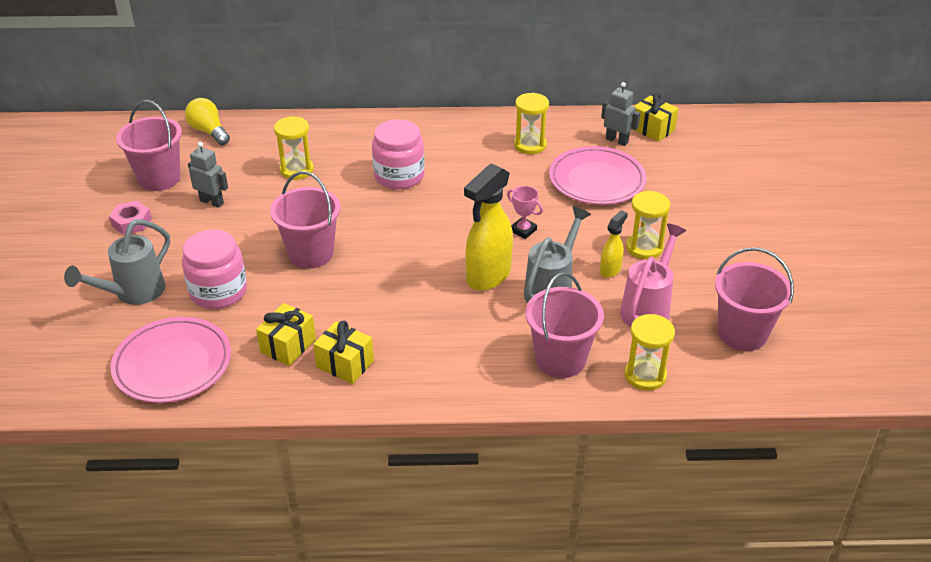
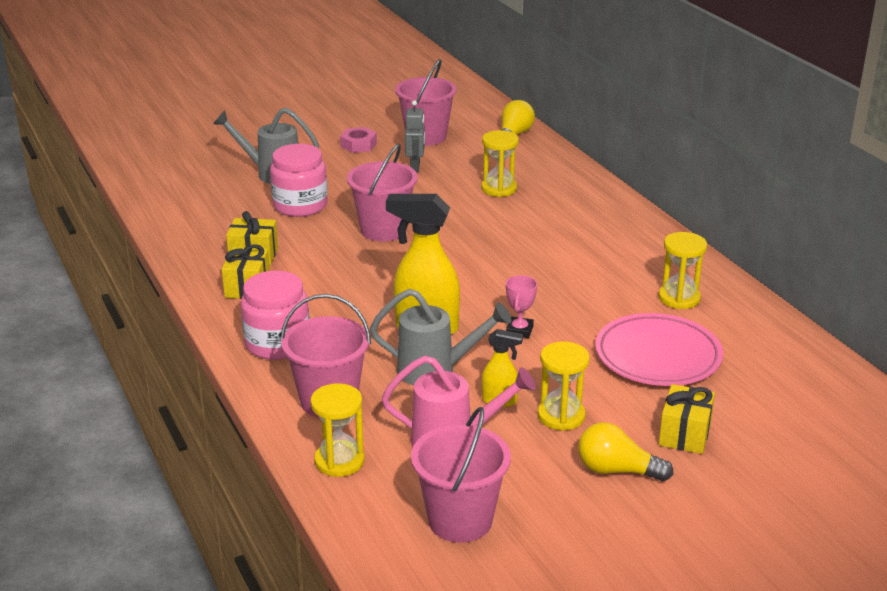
camera: 65 degrees right, 10 degrees down
pink plate [111,317,231,403] -> none
pink jar [372,119,425,189] -> pink jar moved to [241,270,310,360]
grey robot [601,82,640,146] -> none
yellow gift [632,93,679,142] -> yellow gift moved to [659,384,715,454]
none -> yellow light bulb [578,422,673,482]

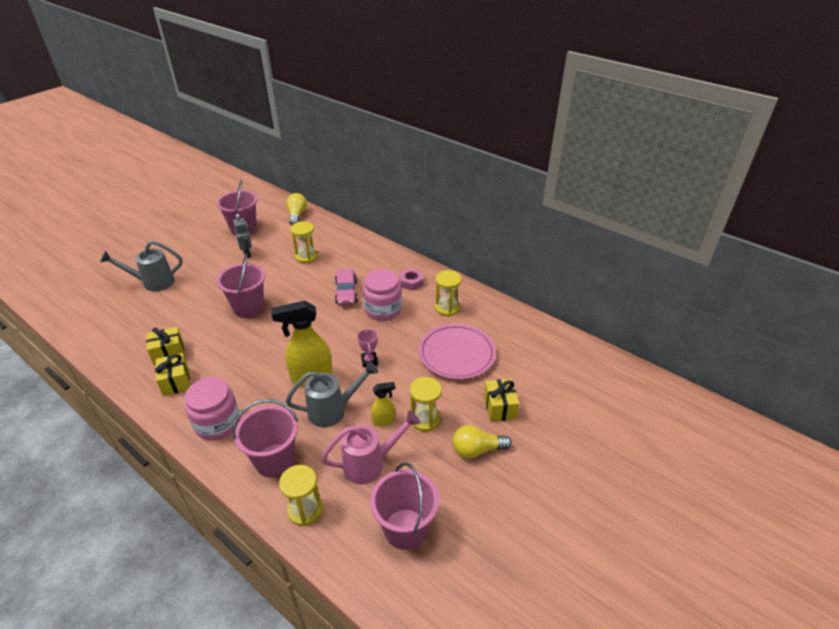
camera: 25 degrees left, 10 degrees up
pink jar [270,144,328,217] -> pink jar moved to [363,270,402,321]
pink nut [340,127,377,153] -> pink nut moved to [399,268,424,290]
none -> pink car [335,269,358,305]

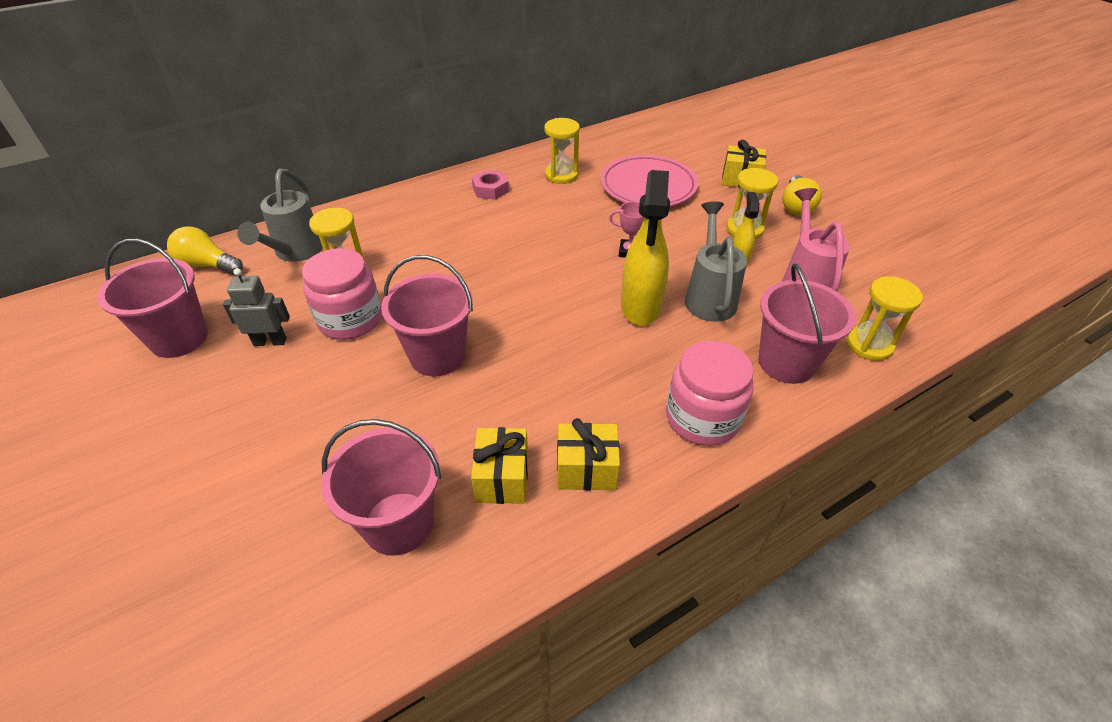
camera: 70 degrees left, 5 degrees up
grey watering can [100,240,183,291] -> grey watering can moved to [237,169,323,262]
pink car [335,269,358,305] -> none
pink jar [363,270,402,321] -> pink jar moved to [302,248,382,340]
pink bucket [370,463,439,550] -> pink bucket moved to [321,419,441,556]

